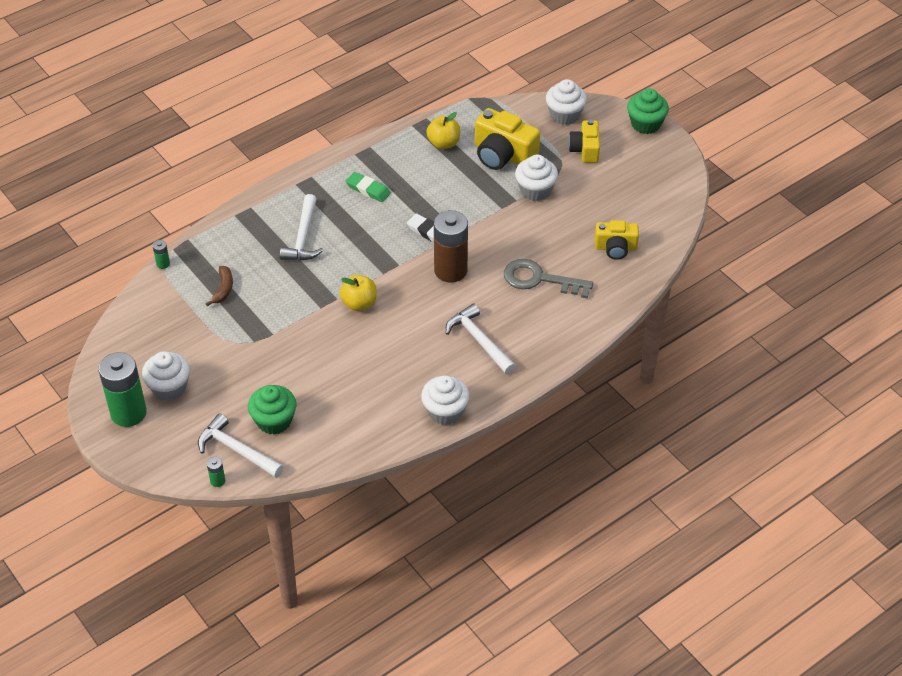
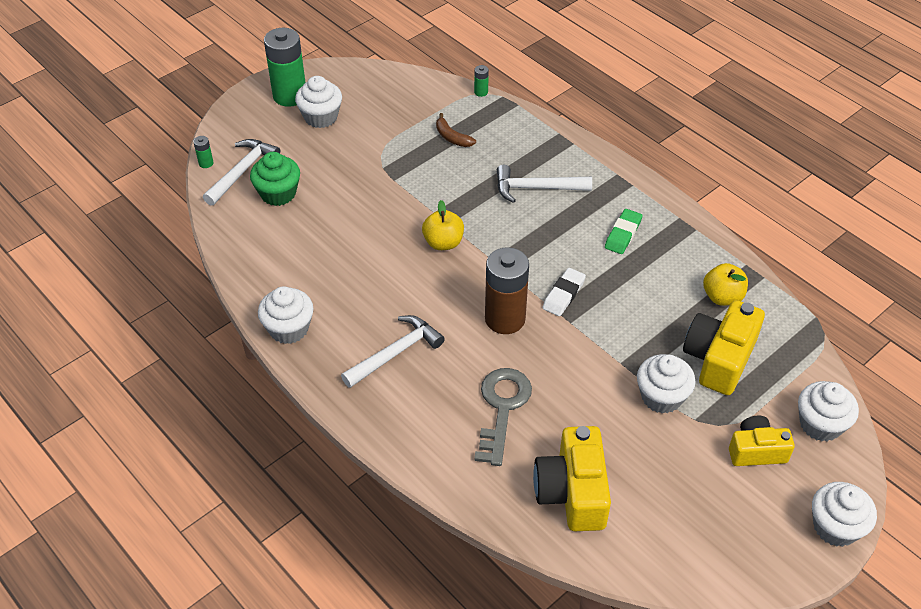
camera: 85 degrees right, 0 degrees up
brown banana [206,266,233,306] -> brown banana turned 45 degrees clockwise [436,113,476,147]
yellow camera [595,220,639,260] -> yellow camera [533,426,611,531], size x1.57
green cupcake [627,89,669,134] -> white cupcake [812,482,877,547]

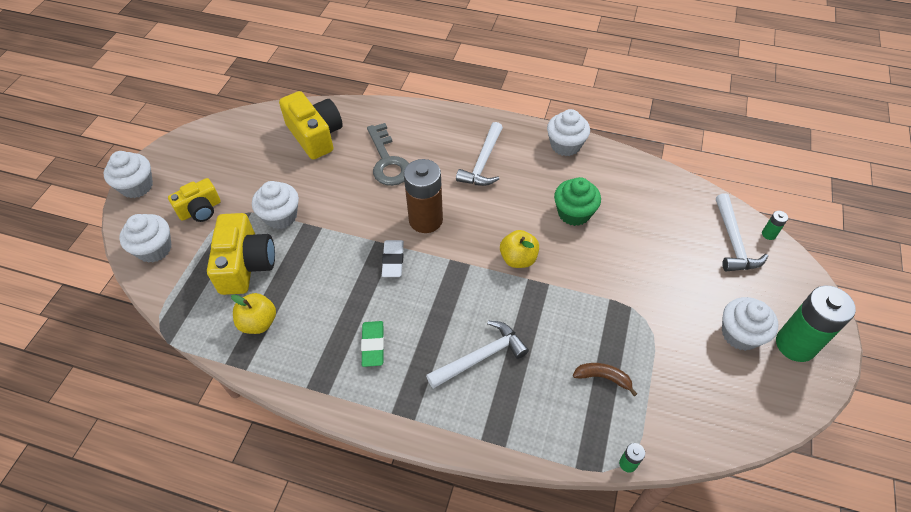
camera: 150 degrees right, 5 degrees up
green cupcake [250,152,300,206] -> green cupcake moved to [554,177,601,226]

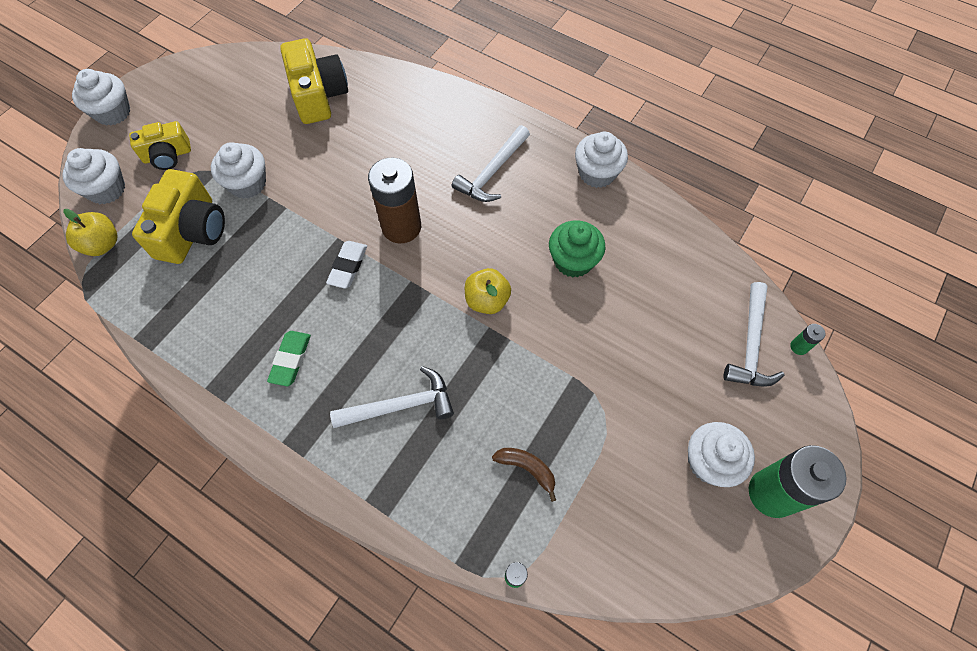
camera: 15 degrees right, 10 degrees up
yellow apple [231,293,276,334] -> yellow apple moved to [63,209,117,256]
grey key [367,123,409,186] -> none

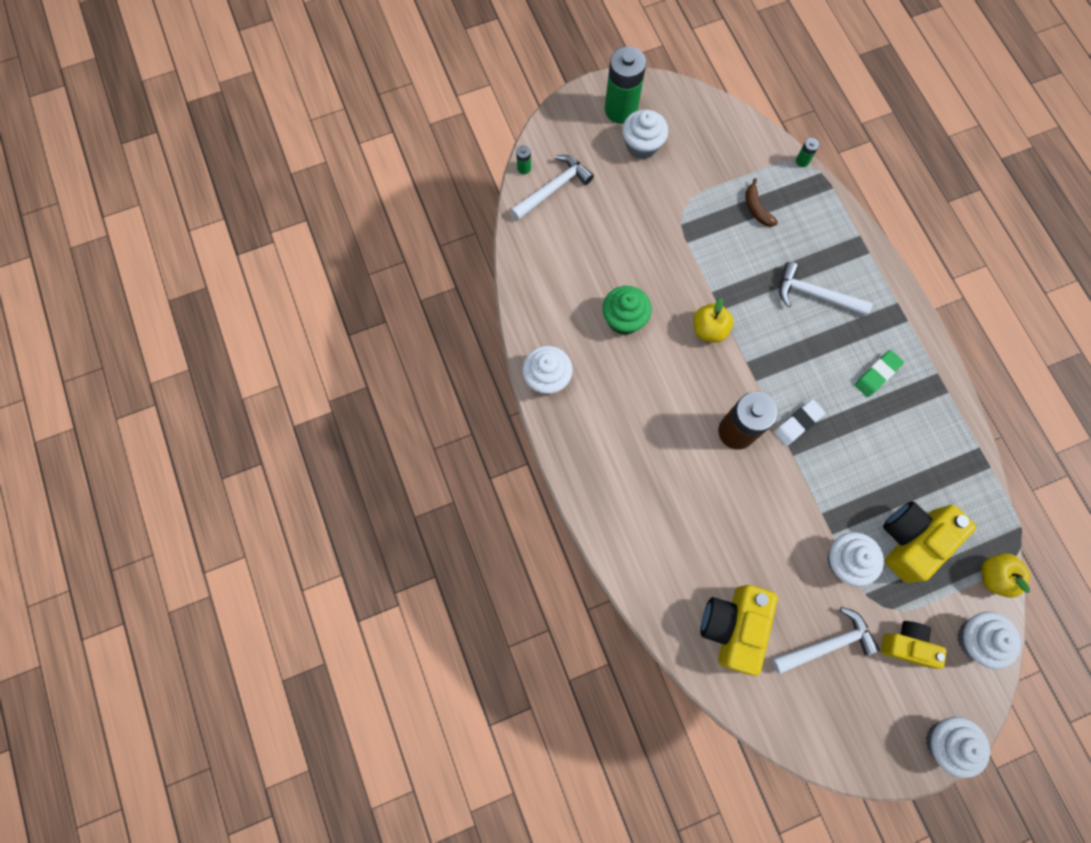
camera: 145 degrees left, 10 degrees up
white hammer [452,125,530,202] -> white hammer moved to [772,607,880,674]

